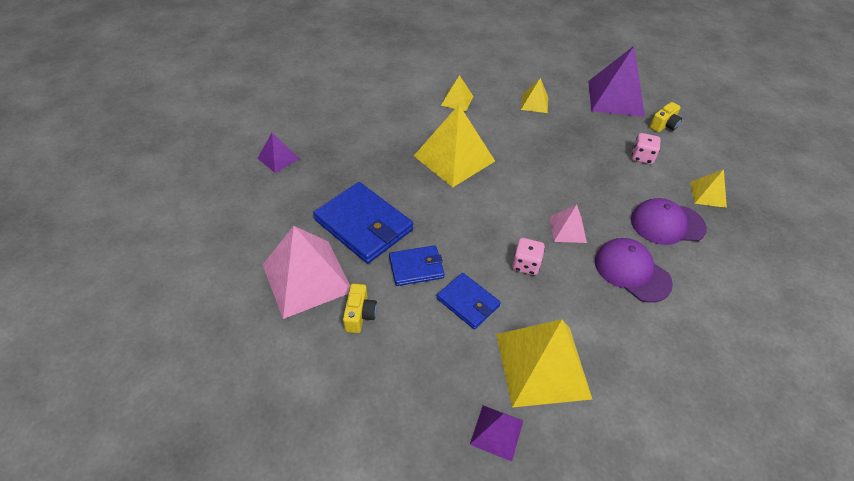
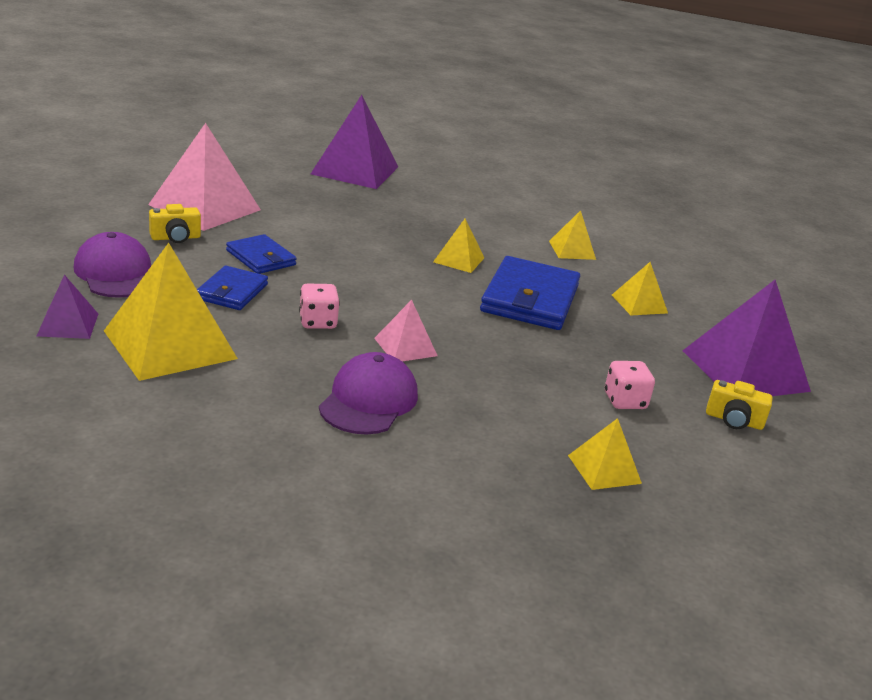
camera: 60 degrees right, 20 degrees down
purple pyramid [257,133,299,173] -> purple pyramid [311,95,398,189], size x1.98
blue wallet [313,182,413,264] -> blue wallet moved to [480,256,580,330]
yellow pyramid [414,105,495,187] -> yellow pyramid [433,219,484,273], size x0.51
purple cap [631,198,707,245] -> purple cap moved to [73,232,151,298]

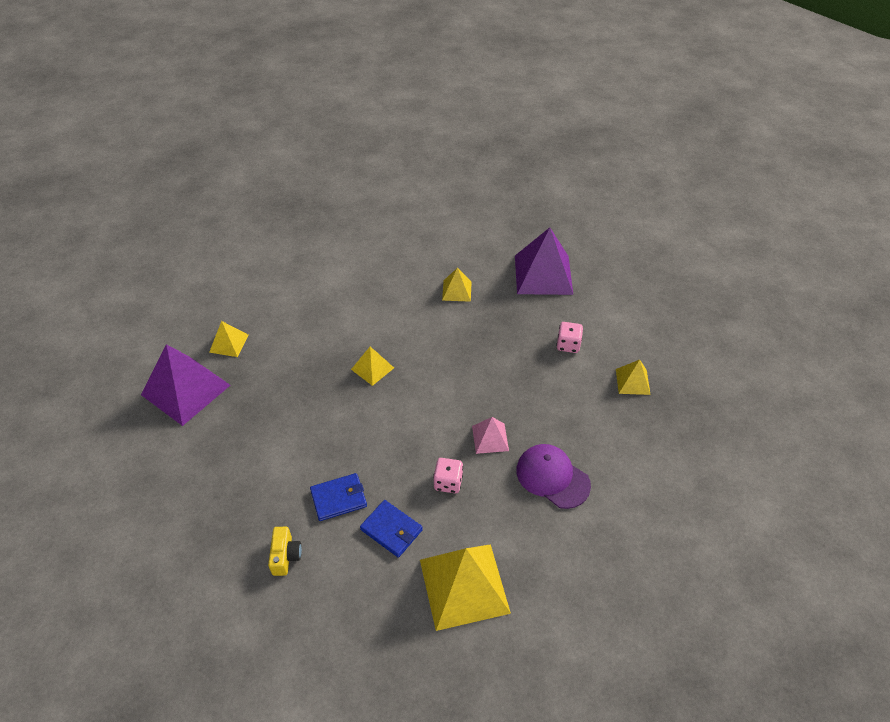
camera: 65 degrees left, 20 degrees up
purple pyramid [37,275,98,339] -> none
purple cap [73,232,151,298] -> none
pink pyramid [148,123,261,231] -> none
blue wallet [480,256,580,330] -> none
yellow pyramid [549,210,596,260] -> yellow pyramid moved to [209,321,248,357]
yellow camera [706,380,773,430] -> none

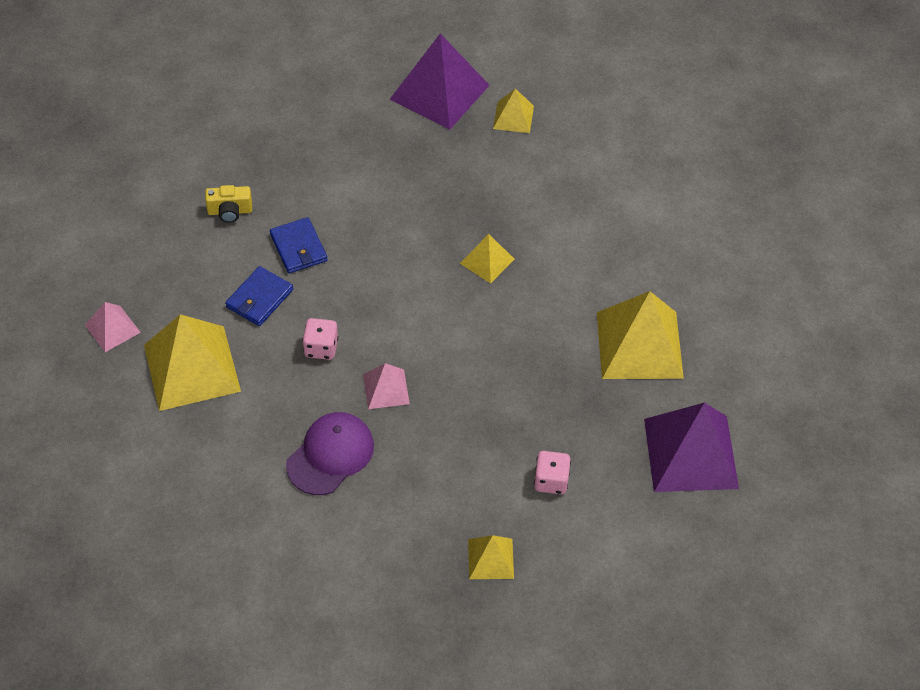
camera: 85 degrees right, 5 degrees up
yellow pyramid [442,268,472,302] -> yellow pyramid [597,291,684,379], size x1.98
none -> pink pyramid [85,302,141,352]

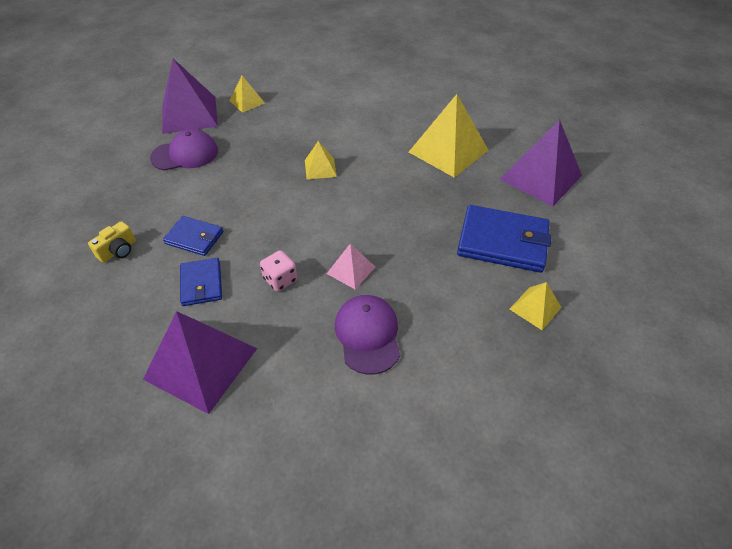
camera: 45 degrees left, 5 degrees down
pink pyramid [85,302,141,352] -> none
yellow pyramid [144,314,241,411] -> purple pyramid [143,311,257,414]
pink dice [534,451,571,494] -> blue wallet [457,205,552,273]
none -> purple cap [150,129,218,171]

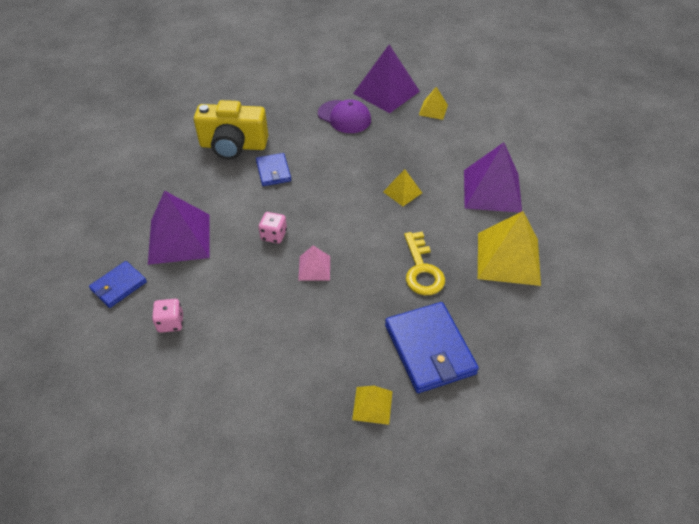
camera: 55 degrees right, 0 degrees up
yellow camera [88,221,136,263] -> yellow camera [194,100,268,160], size x2.22
blue wallet [180,258,222,306] -> blue wallet moved to [89,261,147,308]
purple cap [335,295,400,375] -> none
purple pyramid [499,120,582,206] -> purple pyramid moved to [464,142,522,213]
none -> pink dice [152,299,183,333]
none -> yellow key [404,231,445,295]

